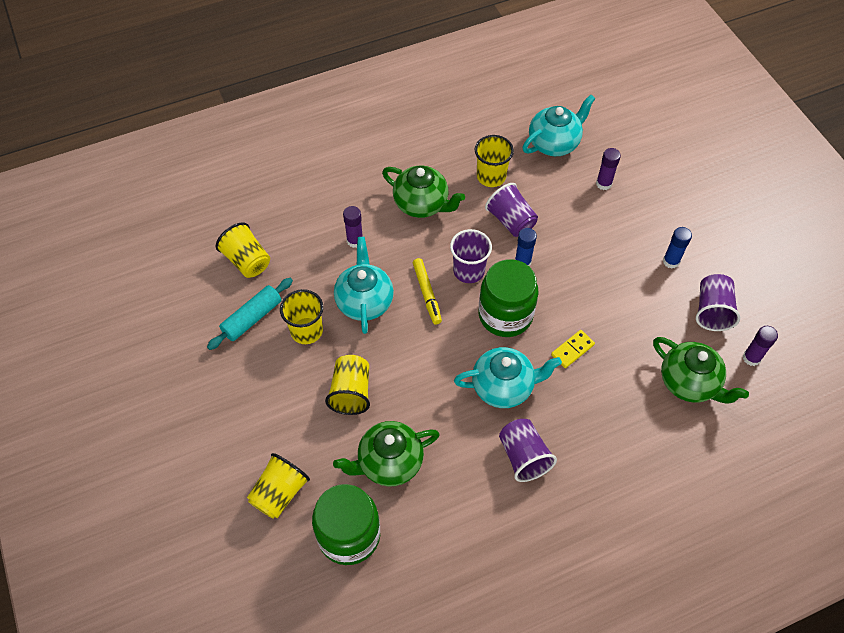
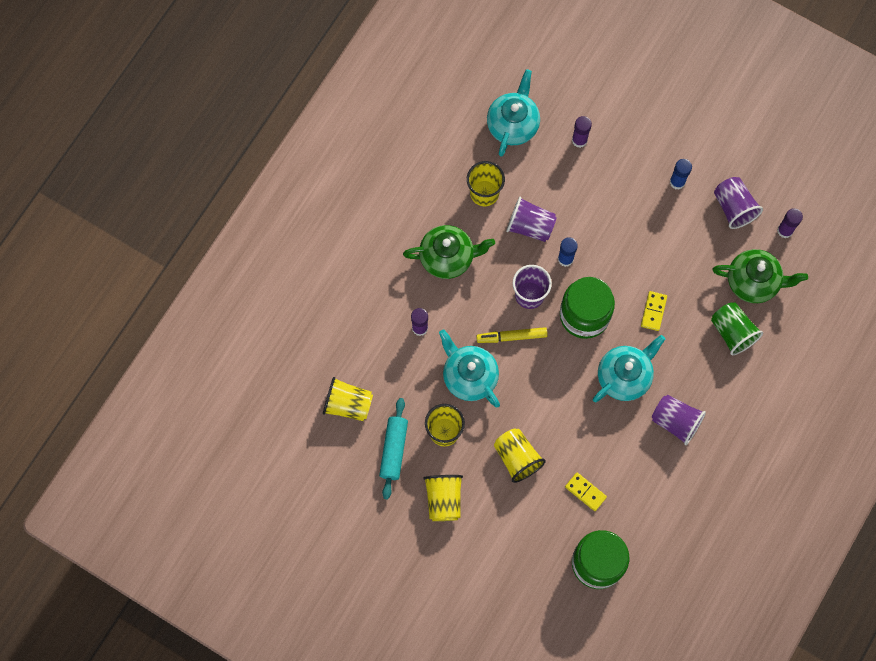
camera: 35 degrees left, 15 degrees up
yellow cup [247,453,310,519] -> yellow cup moved to [423,475,463,521]
green teapot [333,421,440,486] -> yellow domino [565,473,607,511]
yellow marker [413,258,442,325] -> yellow marker turned 135 degrees clockwise [476,327,548,343]
none -> green cup [711,303,763,355]

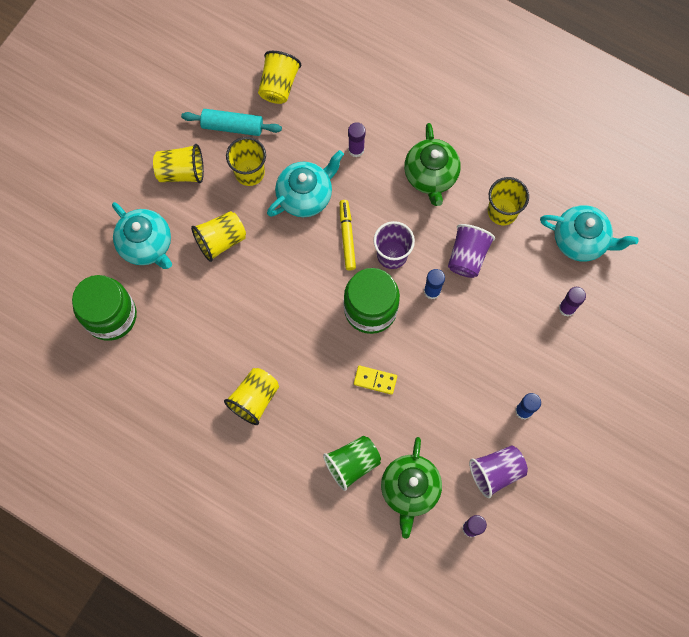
camera: 90 degrees right, 0 degrees up
yellow domino [565,473,607,511] -> none
turquoise teapot [593,335,665,402] -> turquoise teapot moved to [112,202,172,269]
purple cup [652,395,706,445] -> yellow cup [224,368,279,425]

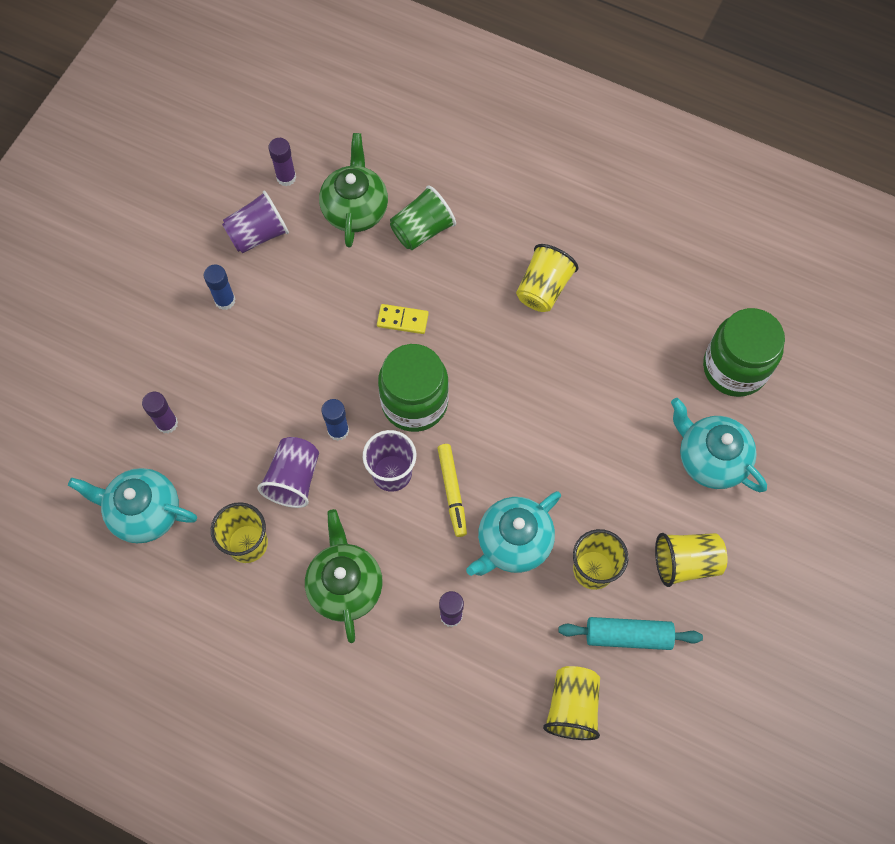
camera: 175 degrees right, 5 degrees down
yellow cup [191,211,246,262] -> none

